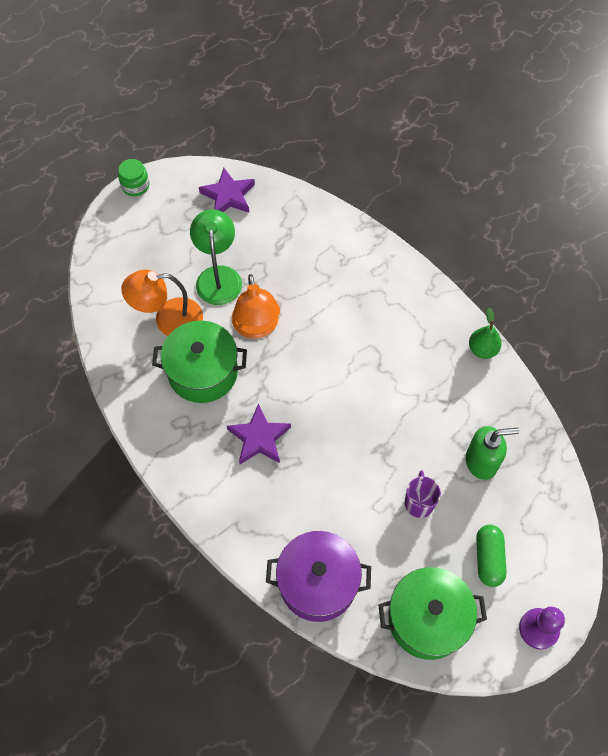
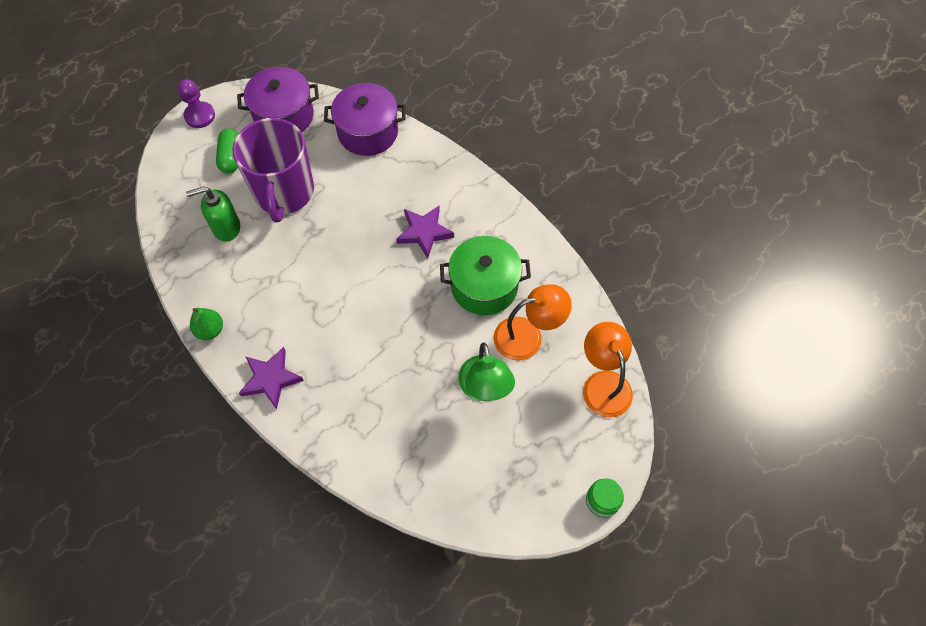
camera: 175 degrees right, 0 degrees up
purple star [199,168,255,212] -> purple star moved to [239,347,304,410]
orange lamp [232,274,280,339] -> orange lamp moved to [583,322,633,418]
green pot [378,567,487,660] -> purple pot [237,67,319,132]
purple mug [405,471,441,518] -> purple mug [233,118,314,222], size x2.38

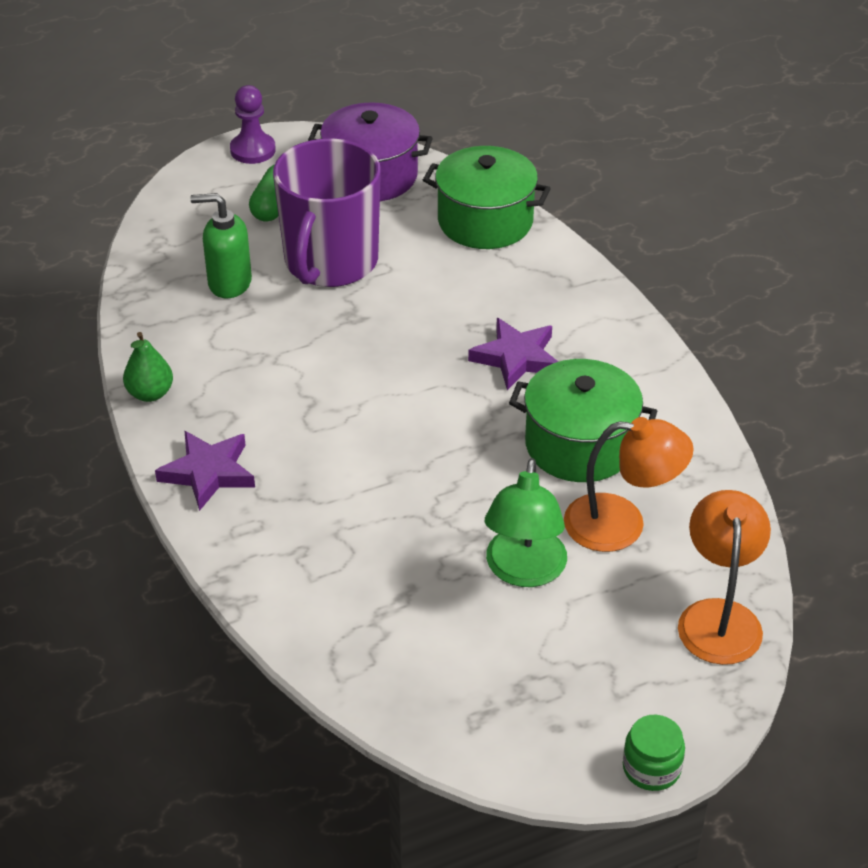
camera: 20 degrees right, 20 degrees down
purple pot [324,83,406,156] -> green pot [423,146,551,249]

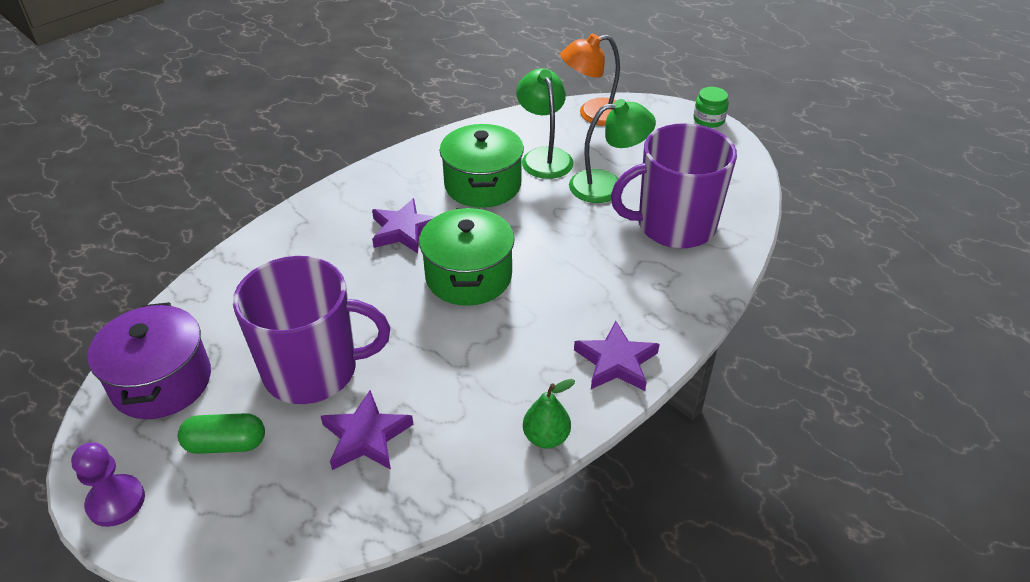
camera: 110 degrees left, 0 degrees up
green soap dispenser [190,193,252,298] -> purple star [321,390,414,470]
green pot [423,146,551,249] -> green pot moved to [419,208,514,306]
orange lamp [564,417,694,552] -> green lamp [516,68,574,179]
none -> purple mug [611,123,737,249]

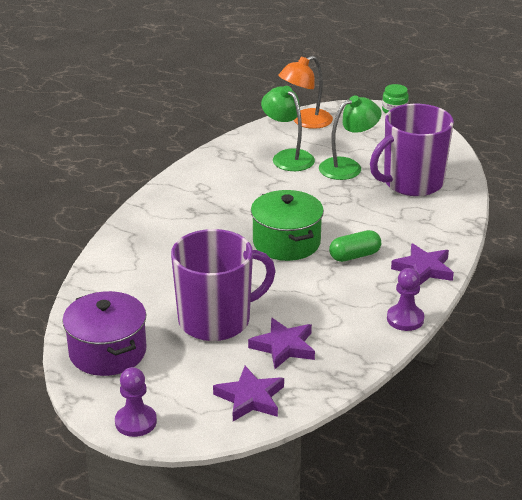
camera: 20 degrees left, 10 degrees down
green capsule [178,413,265,454] -> green capsule moved to [329,230,381,262]
purple star [372,198,436,253] -> purple star moved to [213,366,284,421]
green pot [440,124,524,208] -> none
green pear [523,379,575,448] -> purple pawn [387,268,424,331]

